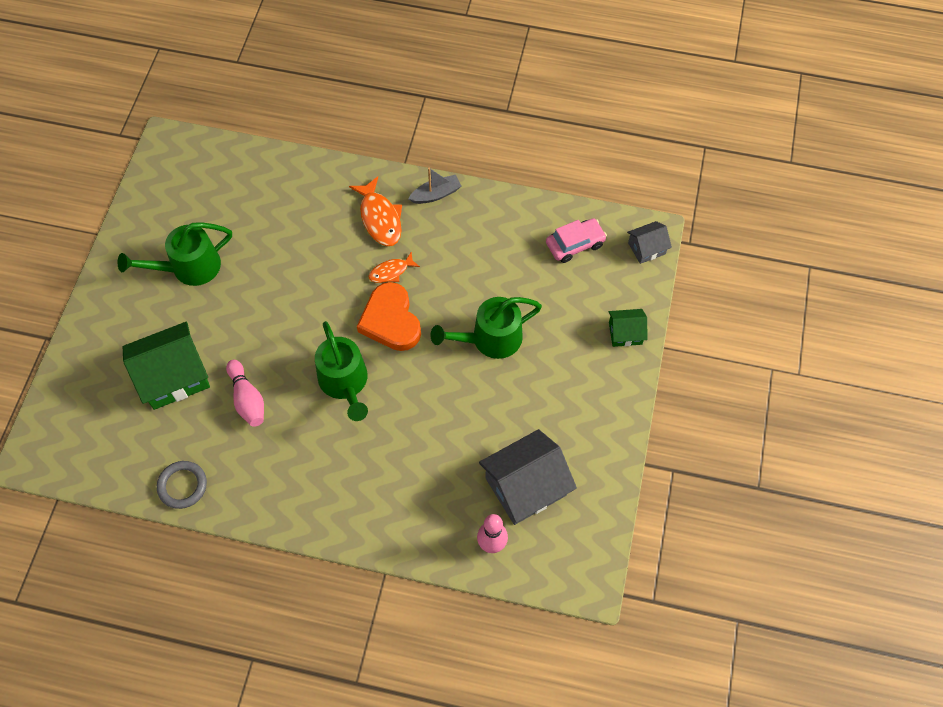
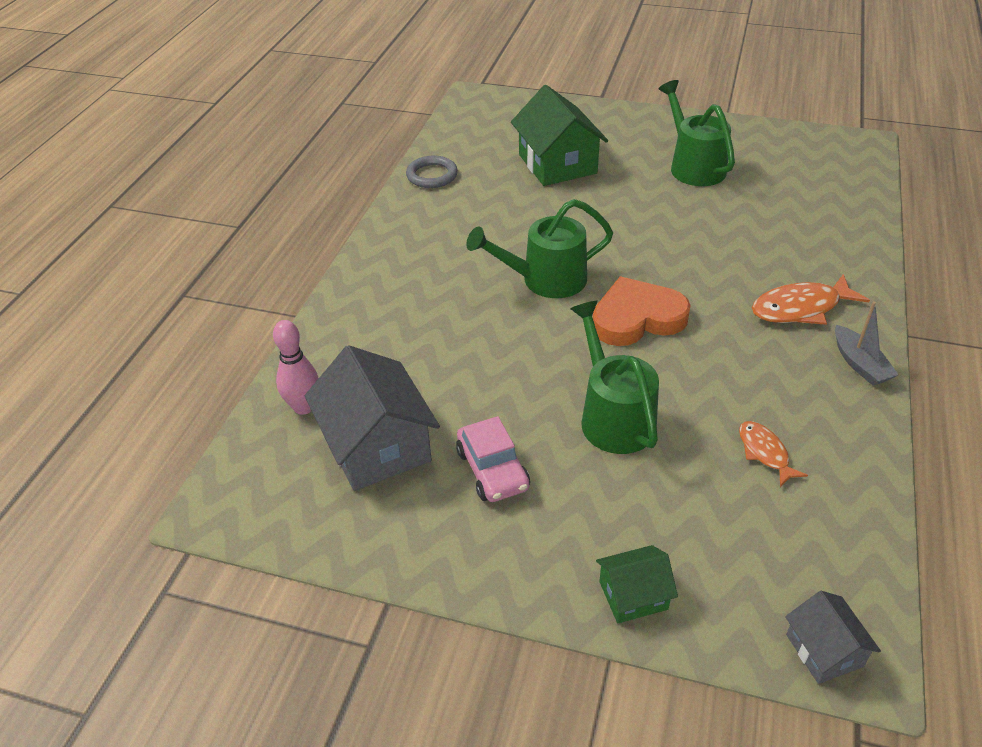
camera: 95 degrees right, 20 degrees down
pink bowling pin [226,360,264,427] -> none
orange fish [369,251,420,283] -> orange fish moved to [739,421,808,487]
pink car [546,218,607,263] -> pink car moved to [456,416,530,502]
green house [609,309,647,347] -> green house turned 75 degrees clockwise [596,545,678,623]

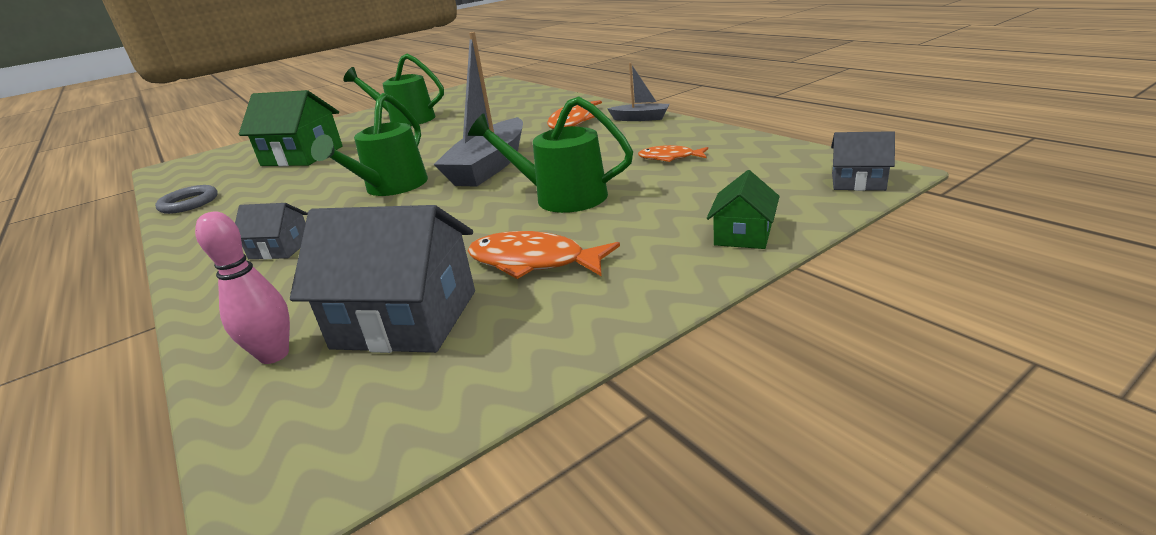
camera: 50 degrees left, 15 degrees down
pink car [456,416,530,502] -> orange fish [468,231,620,279]
orange heart [592,277,691,346] -> grey boat [433,32,523,187]
none -> grey house [235,203,308,259]

